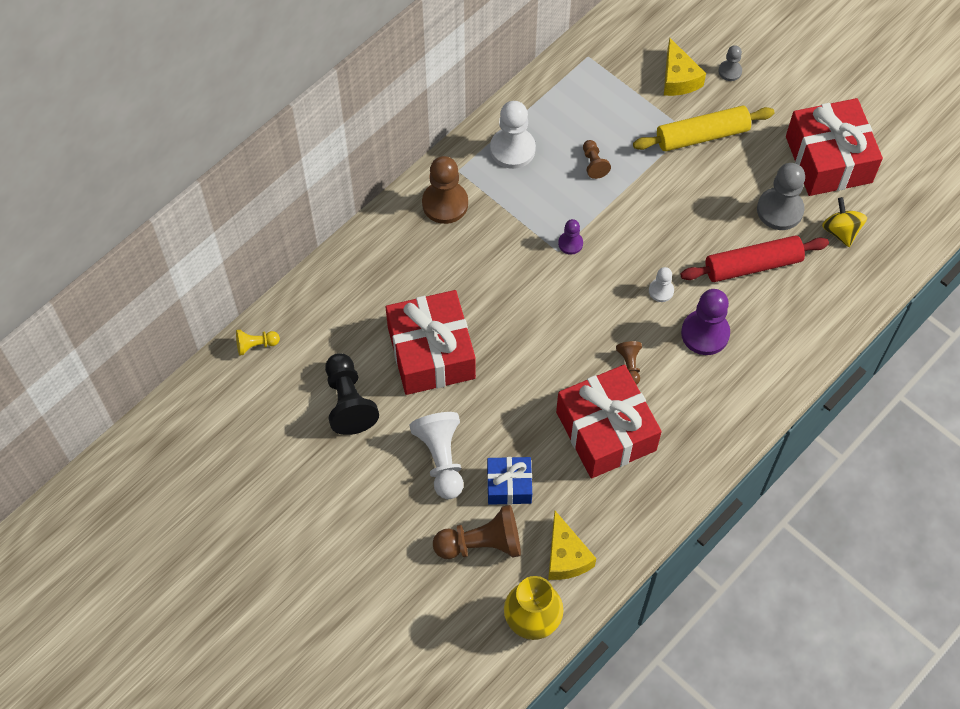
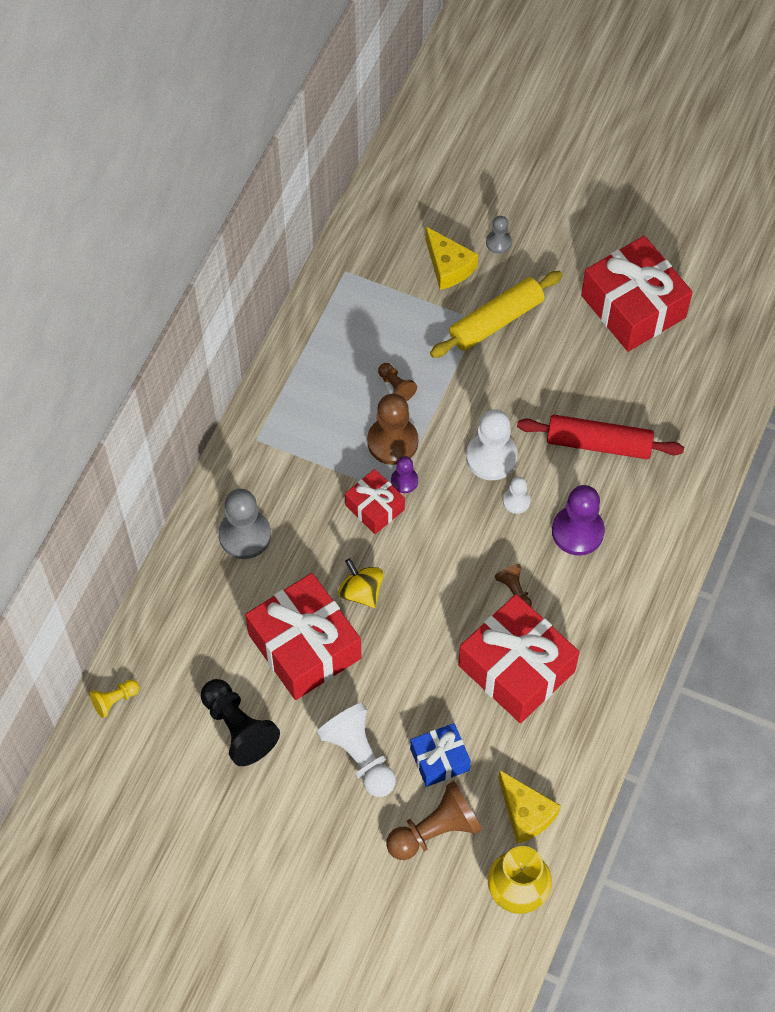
camera: 20 degrees left, 0 degrees up
brown pawn [422,156,468,224] -> brown pawn moved to [367,394,418,465]
white pawn [490,101,536,169] -> white pawn moved to [466,409,518,480]
red rolling pin [680,235,829,282] -> red rolling pin turned 45 degrees clockwise [517,415,684,459]
grey pawn [757,163,805,230] -> grey pawn moved to [218,489,271,559]
yellow spinning top [822,197,867,247] -> yellow spinning top moved to [338,558,384,608]
none -> red gift [345,469,405,534]

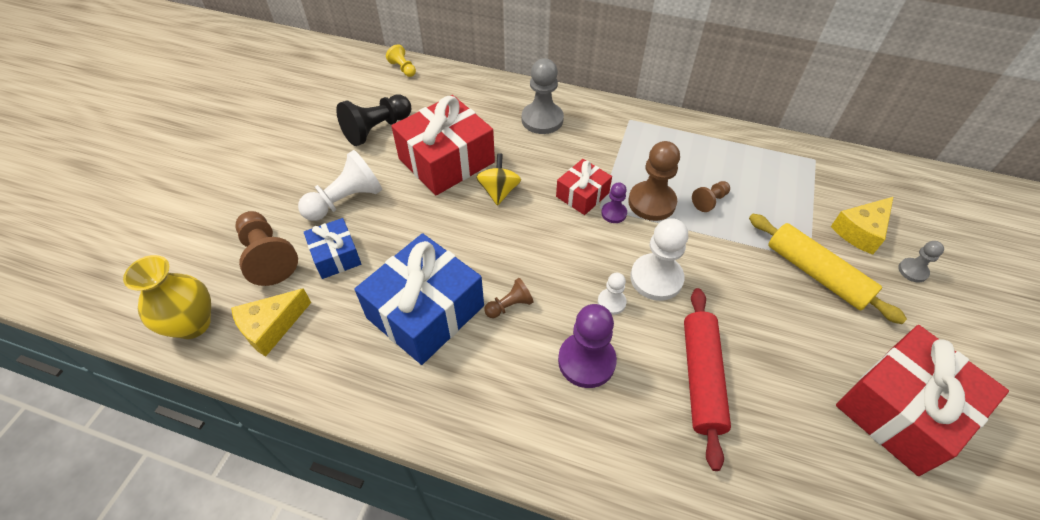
camera: 85 degrees right, 10 degrees down
yellow spinning top [338,558,384,608] -> yellow spinning top turned 45 degrees counterclockwise [476,153,521,206]
red gift [458,594,580,723] -> blue gift [355,233,484,365]

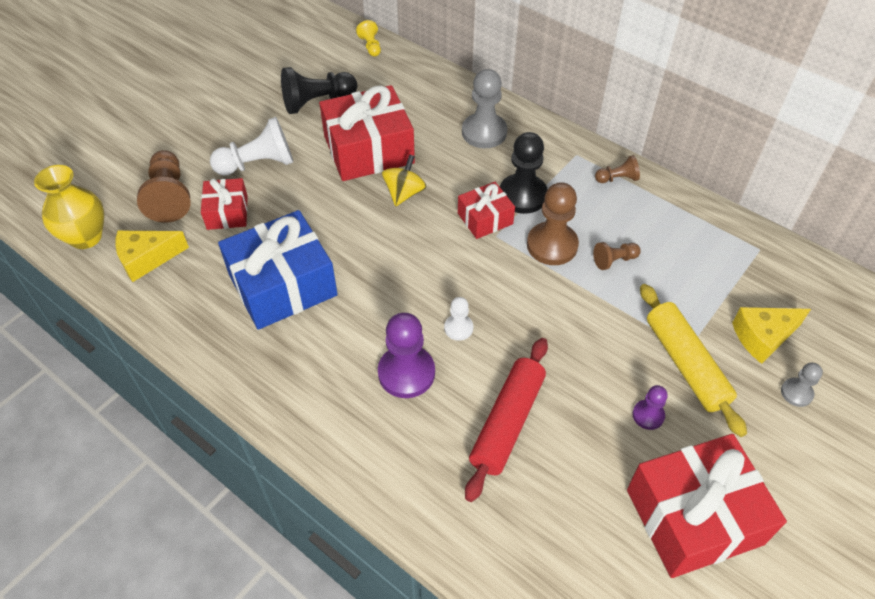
camera: 20 degrees right, 0 degrees up
blue gift [304,218,361,279] -> red gift [201,178,248,230]
brown pawn [484,278,534,318] -> brown pawn moved to [595,155,640,183]
purple pawn [601,182,627,223] -> purple pawn moved to [632,385,668,430]
white pawn [630,218,688,301] -> none
none -> black pawn [500,132,547,214]

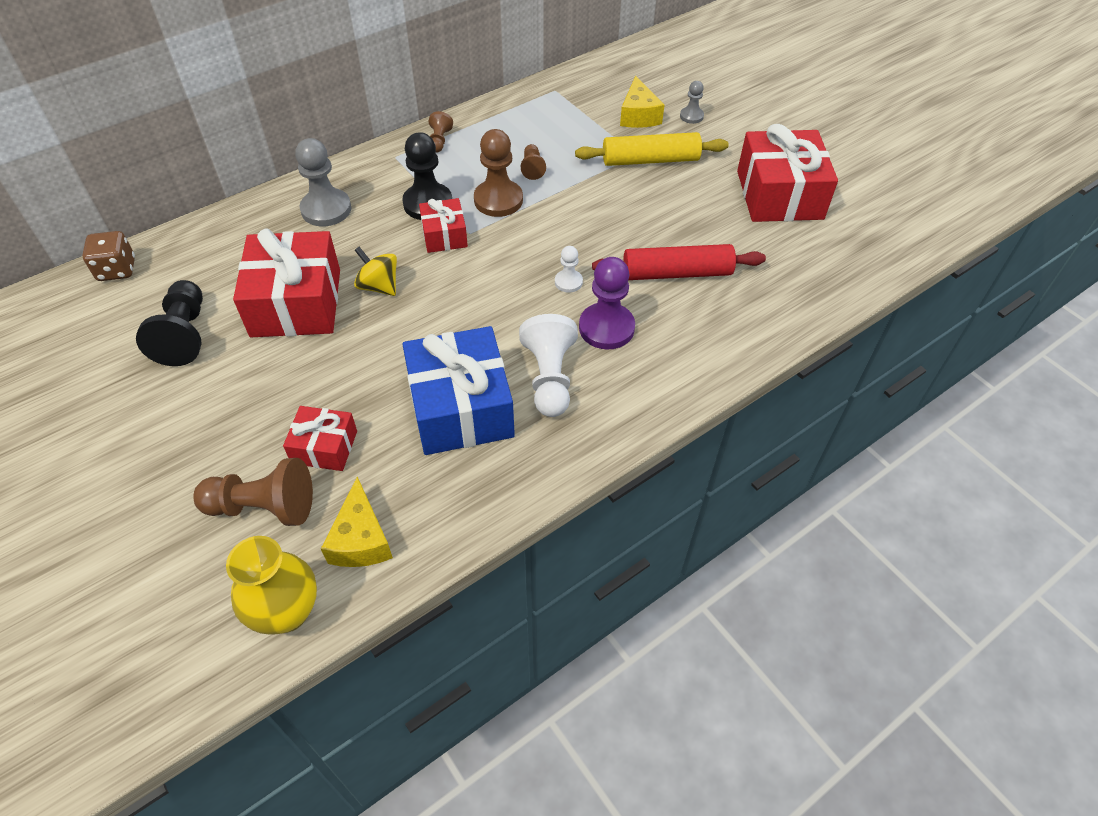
camera: 75 degrees left, 0 degrees up
white pawn [210,117,293,176] -> white pawn moved to [519,314,578,417]
yellow pawn [356,20,381,57] -> brown dice [82,231,135,281]
red rolling pin [465,338,548,502] -> red rolling pin turned 45 degrees counterclockwise [592,244,766,280]
purple pawn [632,385,668,430] -> none

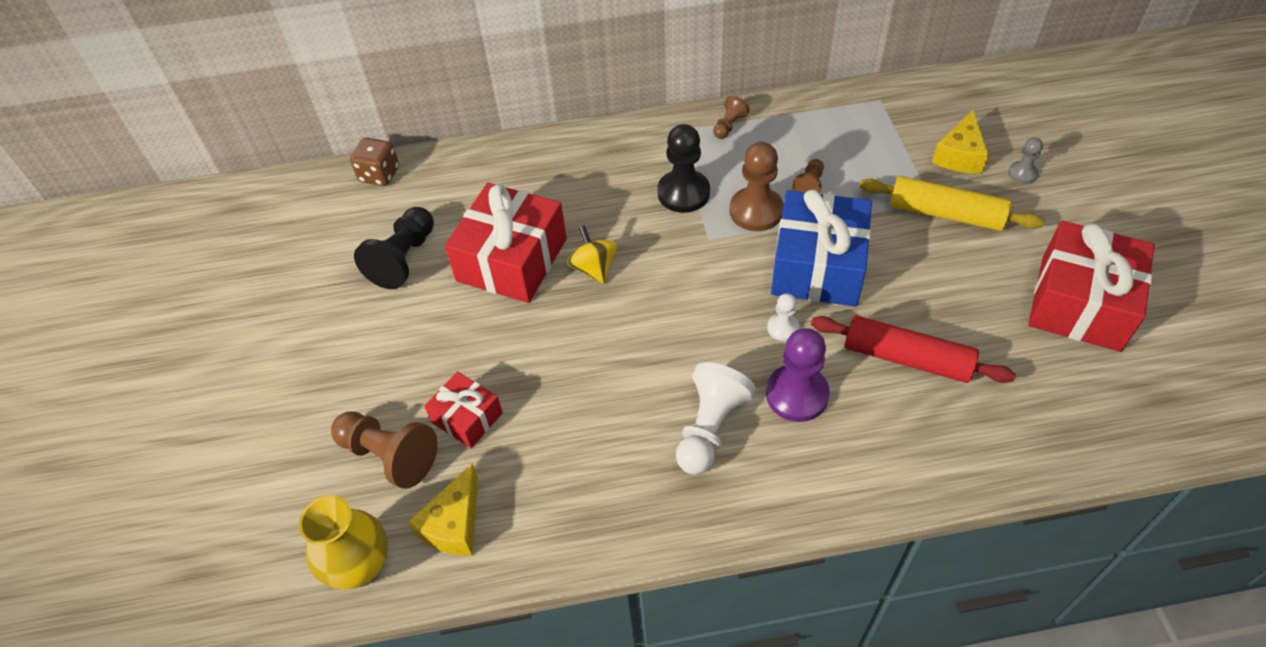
camera: 30 degrees right, 0 degrees up
grey pawn [295,138,351,226] -> none
blue gift [402,326,515,455] -> blue gift moved to [771,189,872,307]
red gift [419,198,468,253] -> none

